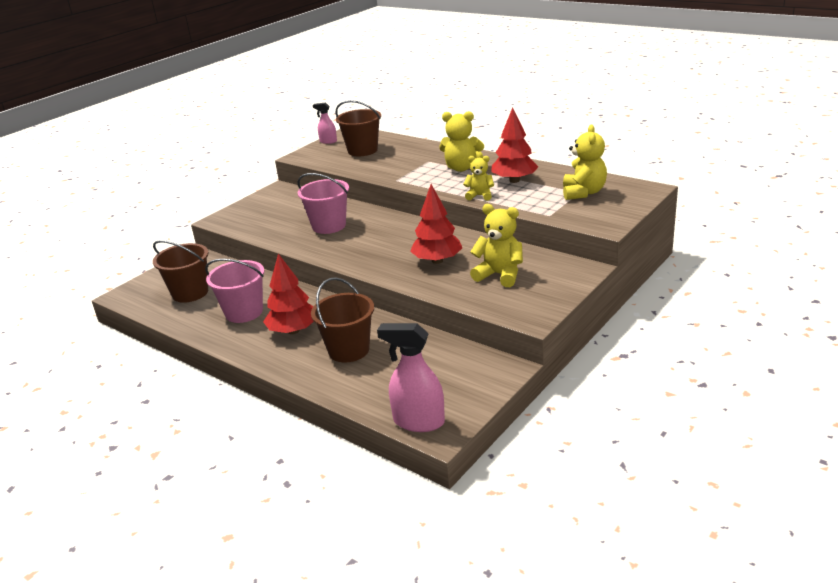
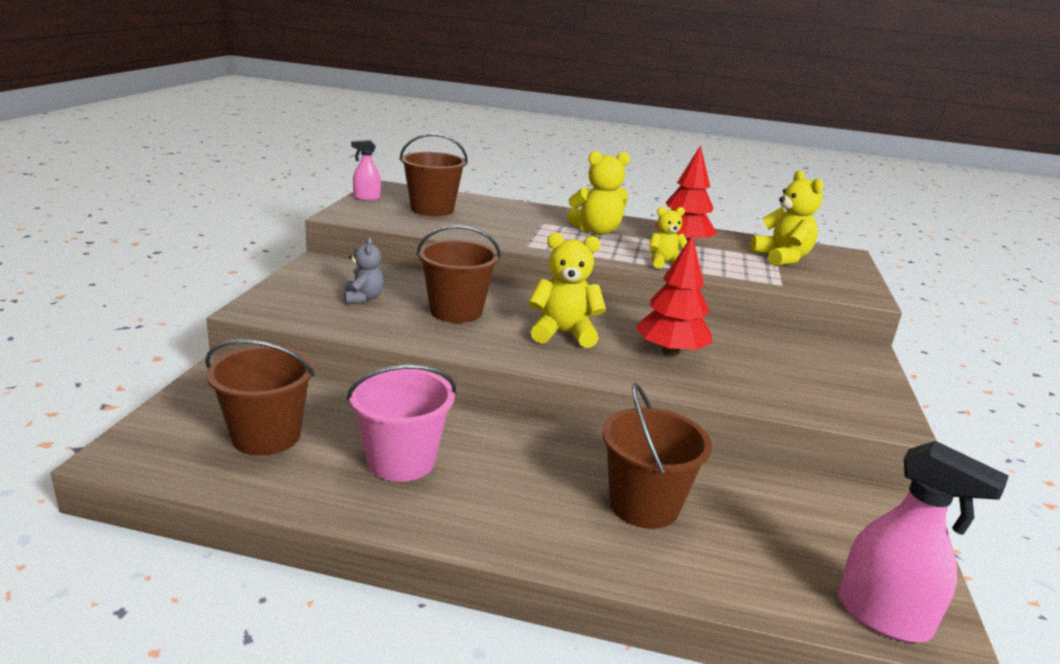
camera: 30 degrees left, 5 degrees down
red tree [263,254,314,334] -> none
pink bucket [298,173,349,234] -> brown bucket [417,225,501,323]
pink spray bottle [377,323,445,432] -> pink spray bottle turned 135 degrees counterclockwise [838,441,1008,643]
yellow teddy bear [470,204,523,287] -> yellow teddy bear moved to [529,232,606,348]
none -> grey teddy bear [344,237,384,304]

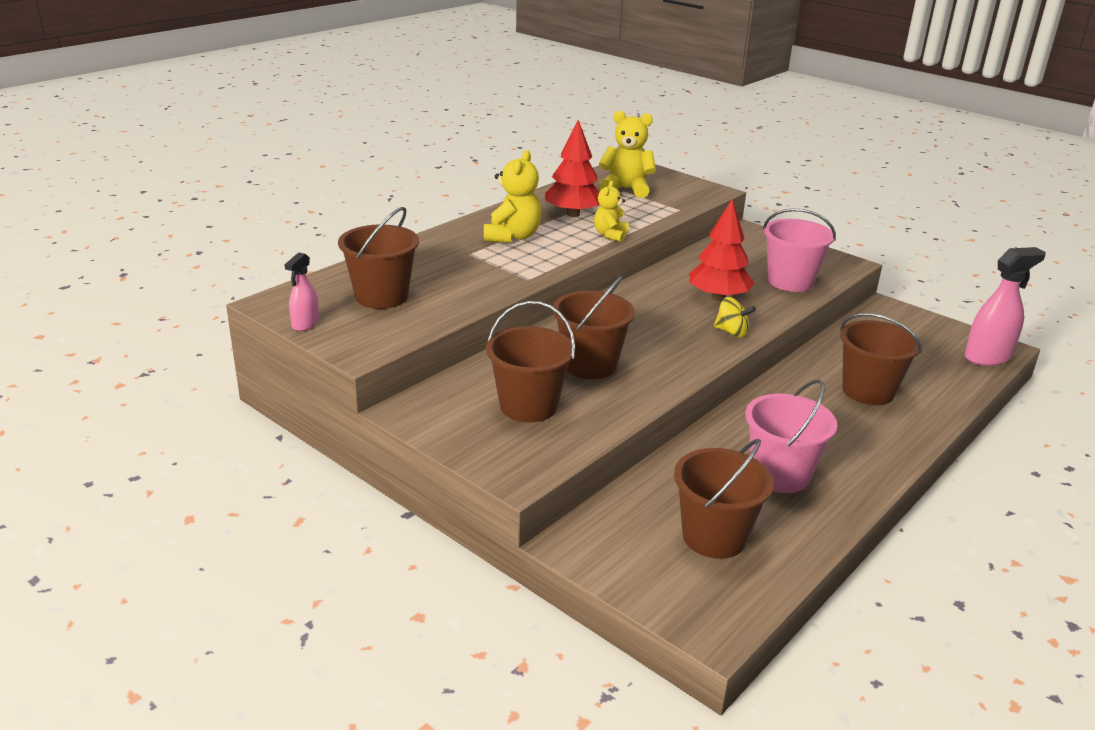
camera: 60 degrees left, 5 degrees up
grey teddy bear [344,237,384,304] -> brown bucket [486,301,575,423]
yellow teddy bear [529,232,606,348] -> none
none -> yellow spinning top [714,297,756,338]
none -> pink bucket [763,208,836,292]

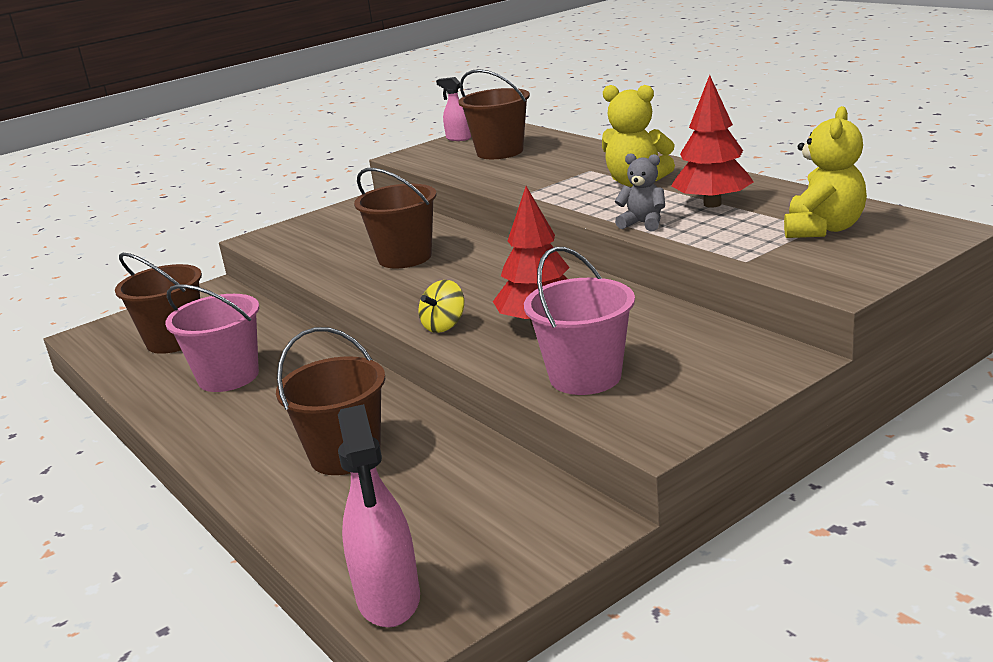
camera: 105 degrees right, 5 degrees down
brown bucket [486,301,575,423] -> none
yellow teddy bear [594,181,629,242] -> grey teddy bear [614,153,665,231]

